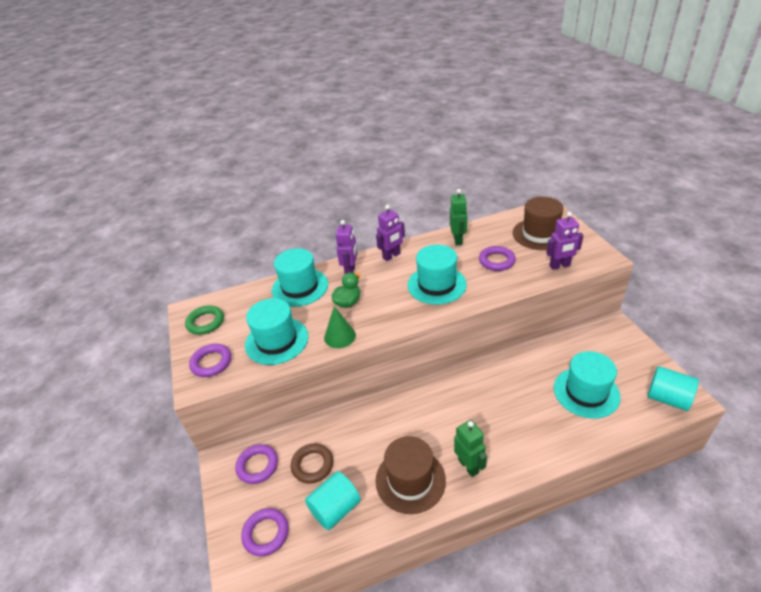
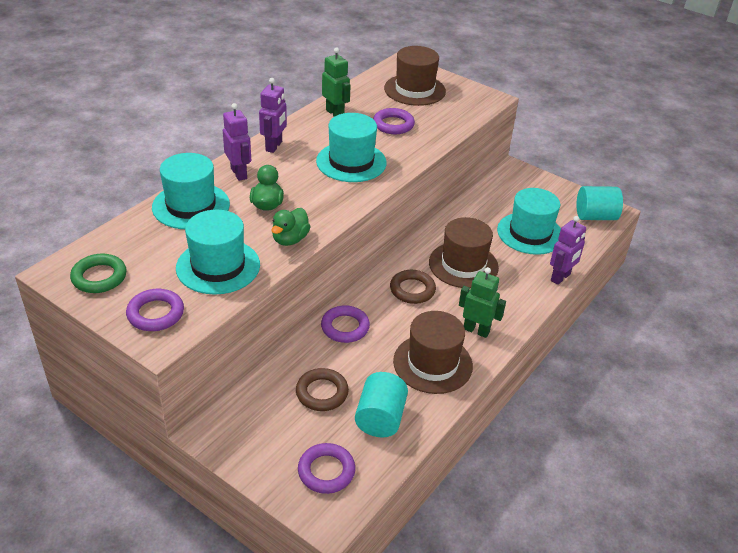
camera: 40 degrees left, 0 degrees up
purple ring [235,444,278,484] -> purple ring moved to [321,305,370,343]
green cone [324,306,356,348] -> green duck [271,208,311,246]
purple robot [546,212,584,270] -> purple robot moved to [550,216,586,285]
none -> brown ring [390,270,436,304]
none -> brown hat [429,217,499,288]

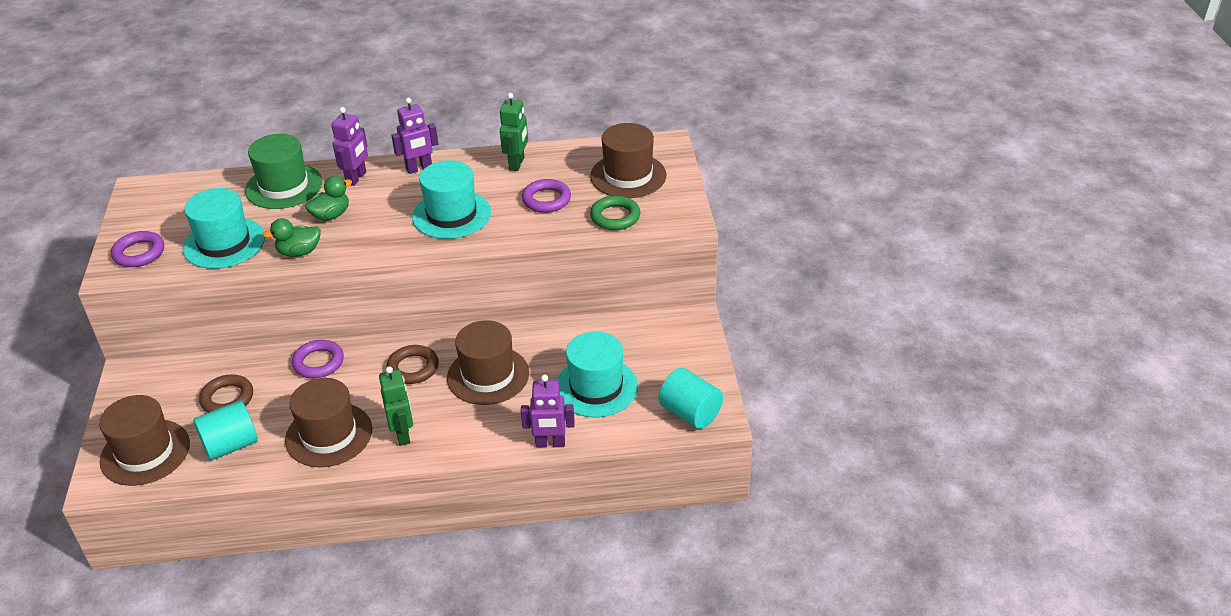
camera: 50 degrees right, 0 degrees up
green ring [70,254,127,293] -> green ring moved to [590,195,641,230]
turquoise hat [152,153,230,229] -> green hat [245,134,322,209]
purple ring [298,443,355,494] -> brown hat [99,395,190,486]

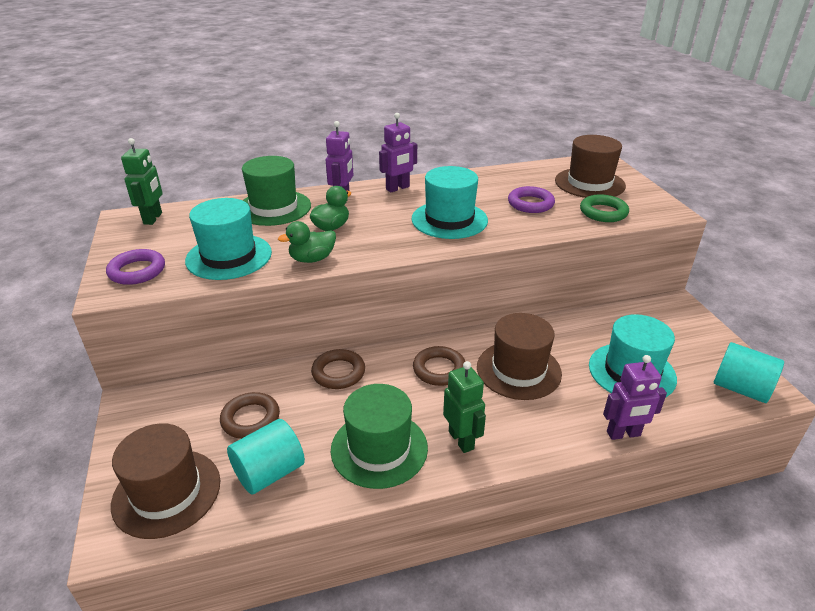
camera: 10 degrees left, 5 degrees down
brown hat [285,378,372,467] -> green hat [331,384,428,489]
purple ring [292,340,344,378] -> brown ring [311,349,365,389]
green robot [500,93,528,171] -> green robot moved to [121,138,162,225]

